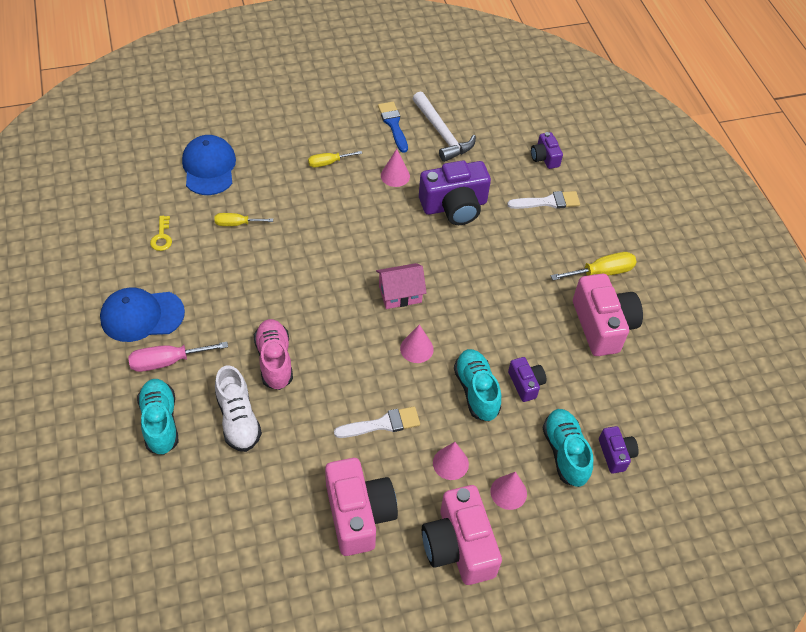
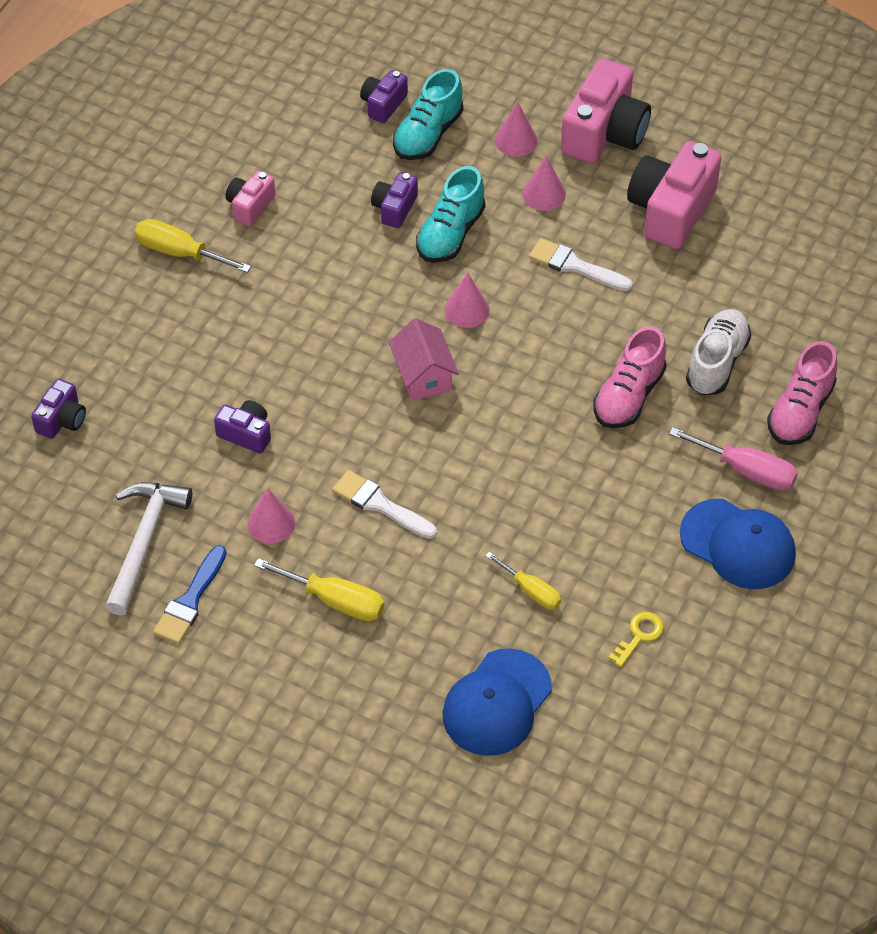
camera: 135 degrees left, 0 degrees up
turquoise shoe [137,379,179,455] -> pink shoe [767,341,837,445]
yellow screwdriver [308,151,362,168] -> yellow screwdriver [254,558,385,621], size x1.51
pink house [376,263,427,309] -> pink house turned 45 degrees clockwise [389,318,459,401]
purple camera [419,160,491,225] -> purple camera [214,400,271,454], size x0.52
white brush [507,191,580,209] -> white brush moved to [332,470,437,539]
pink camera [573,274,643,356] -> pink camera [225,171,275,226], size x0.52

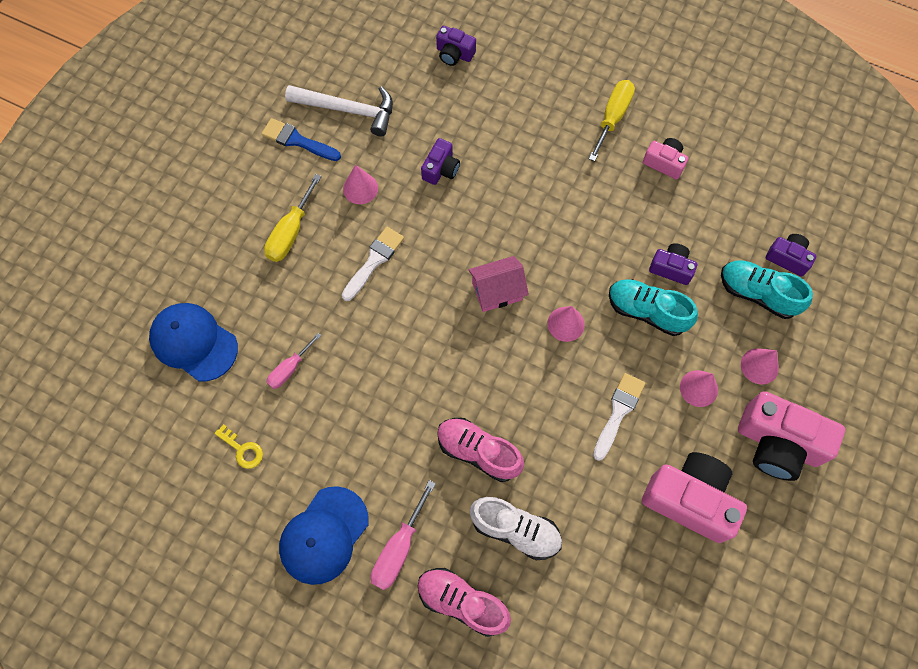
camera: 90 degrees right, 15 degrees up
yellow screwdriver [485,552,561,610] -> pink screwdriver [267,333,321,389]

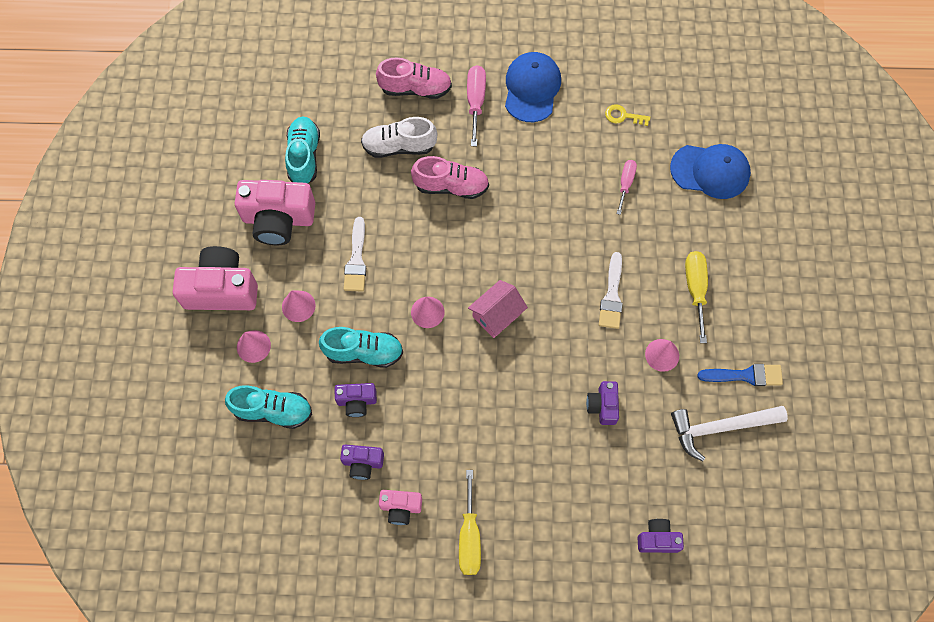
camera: 155 degrees right, 0 degrees up
purple camera [766,234,816,277] -> purple camera moved to [340,445,384,480]
none -> turquoise shoe [285,116,320,183]

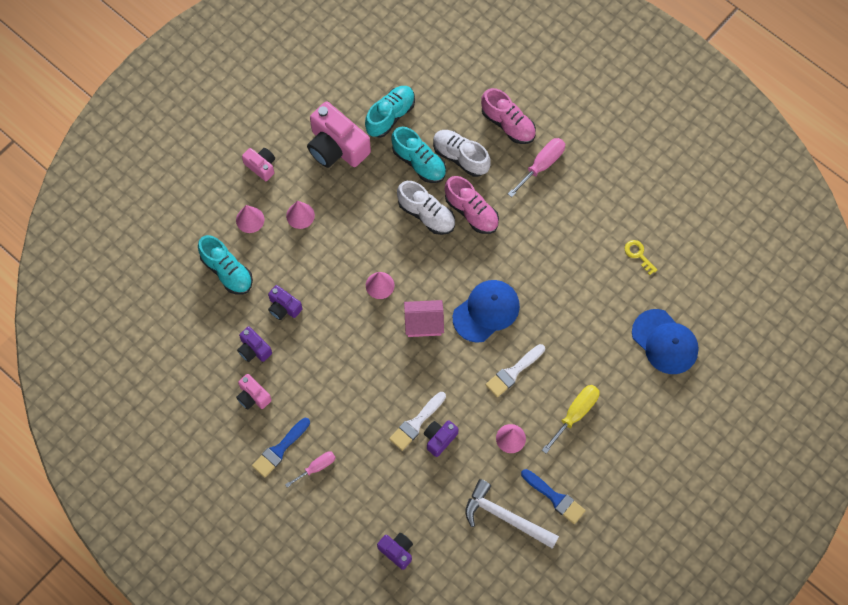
camera: 40 degrees right, 0 degrees up
pink camera [173,246,258,310] -> pink camera [242,148,275,181], size x0.52
turquoise shoe [319,327,403,368] -> turquoise shoe moved to [391,127,446,183]
white brush [344,217,366,292] -> white brush moved to [389,392,446,451]
yellow screwdriver [459,470,481,575] -> blue brush [252,418,310,478]
blue cap [505,52,561,122] -> blue cap moved to [453,280,520,343]
pink screwdriver [617,160,637,215] -> pink screwdriver moved to [285,451,336,487]
none -> white shoe [397,181,455,235]

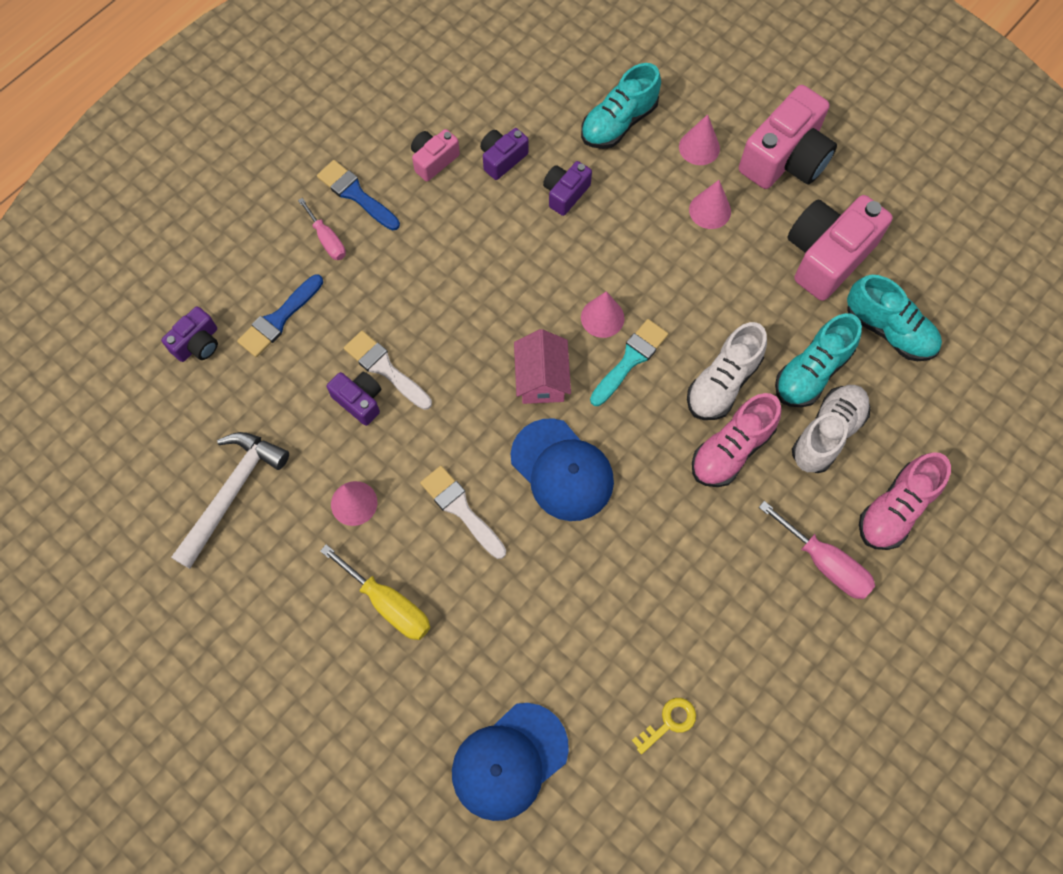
camera: 90 degrees right, 0 degrees up
pink camera [242,148,275,181] -> pink camera [739,85,837,189], size x1.93
blue brush [521,469,586,524] -> blue brush moved to [237,275,323,357]
none -> turquoise brush [590,319,668,406]

